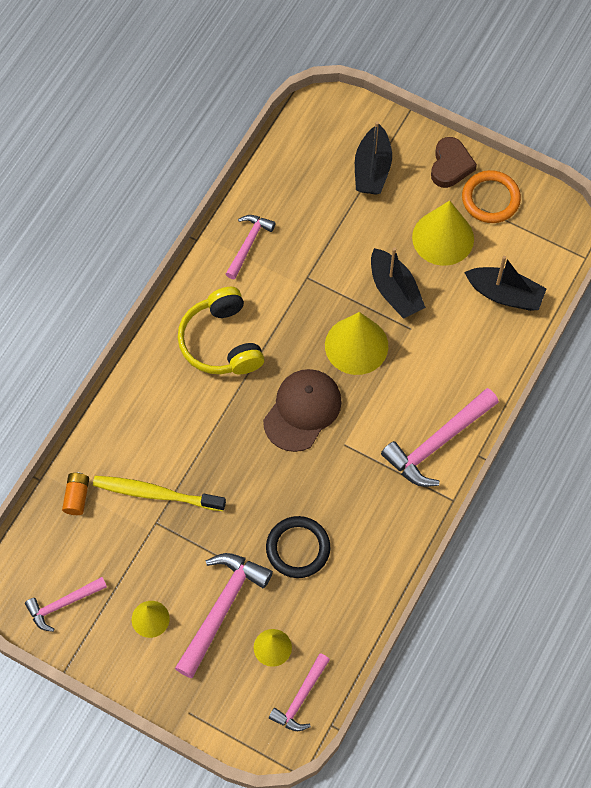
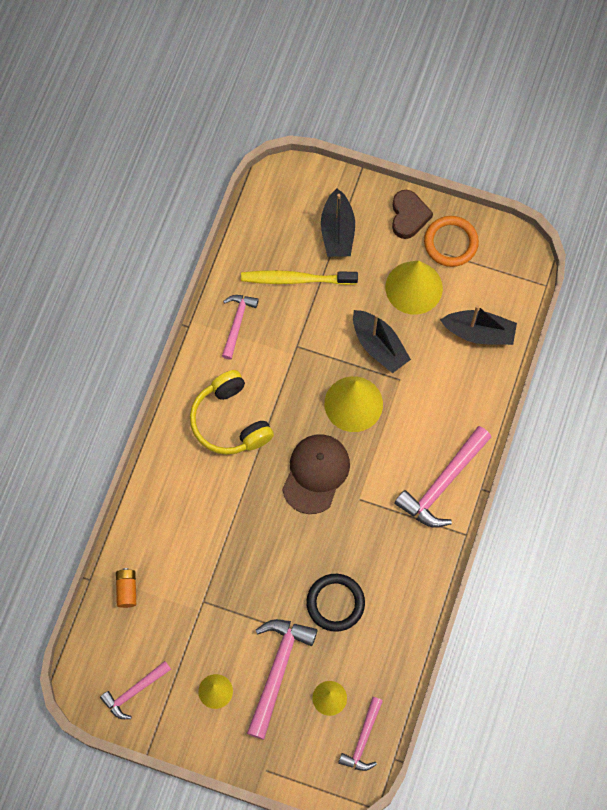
camera: 10 degrees left, 5 degrees up
yellow toothbrush [93,476,226,511] -> yellow toothbrush moved to [241,270,358,285]

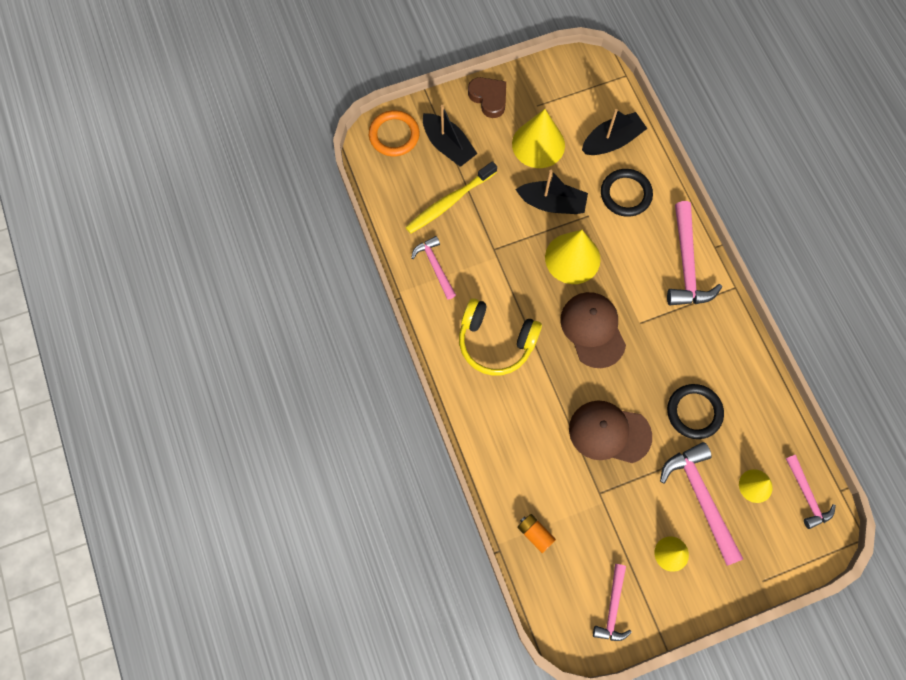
camera: 40 degrees left, 0 degrees up
orange ring [424,216,479,267] -> orange ring moved to [369,110,420,156]
none -> brown cap [569,400,652,463]
none -> black ring [601,169,653,217]

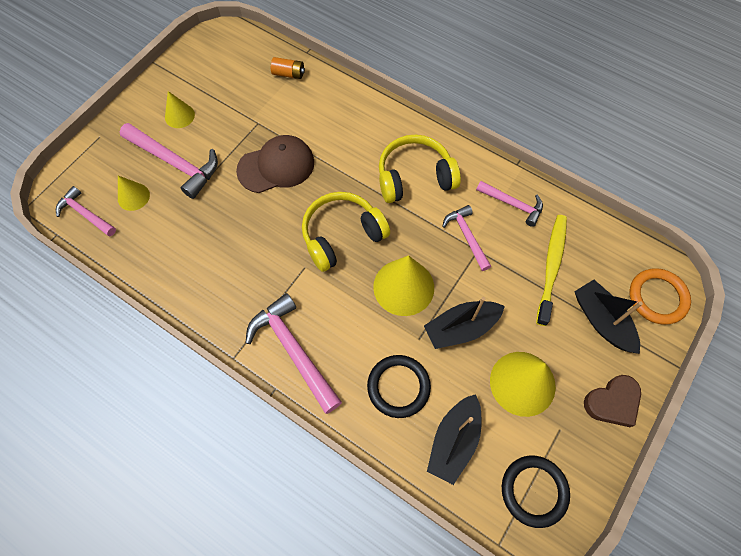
camera: 145 degrees right, 5 degrees down
black boat [423,105,478,167] -> black boat turned 45 degrees clockwise [574,280,643,354]
brown heart [468,77,506,118] -> brown heart turned 45 degrees counterclockwise [584,375,641,427]
brown cap [560,292,626,368] -> yellow headphones [302,192,390,272]
pink hammer [593,564,632,641] -> pink hammer moved to [442,205,491,271]
black ring [667,384,724,439] -> black ring moved to [502,456,570,528]

